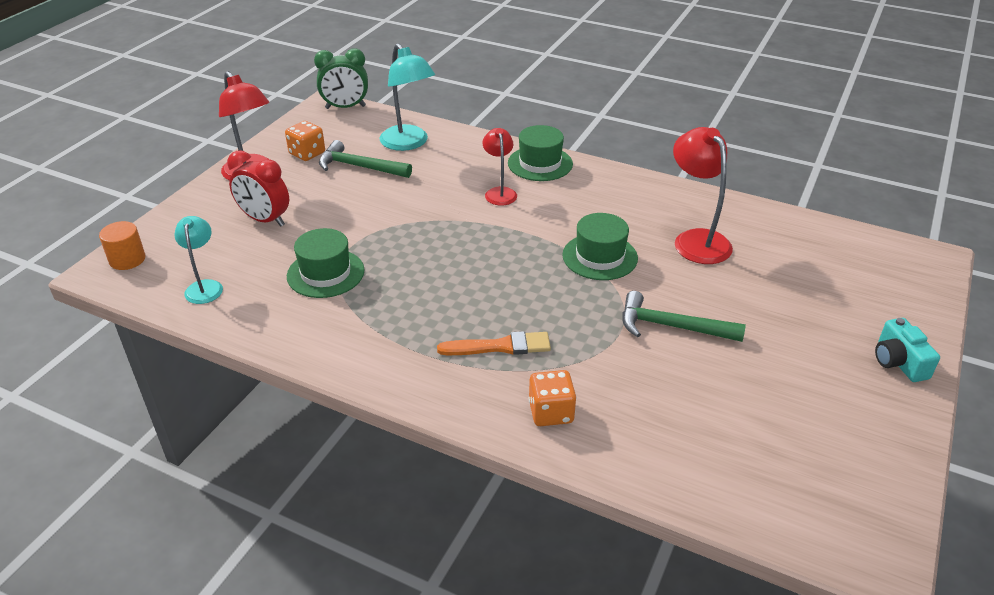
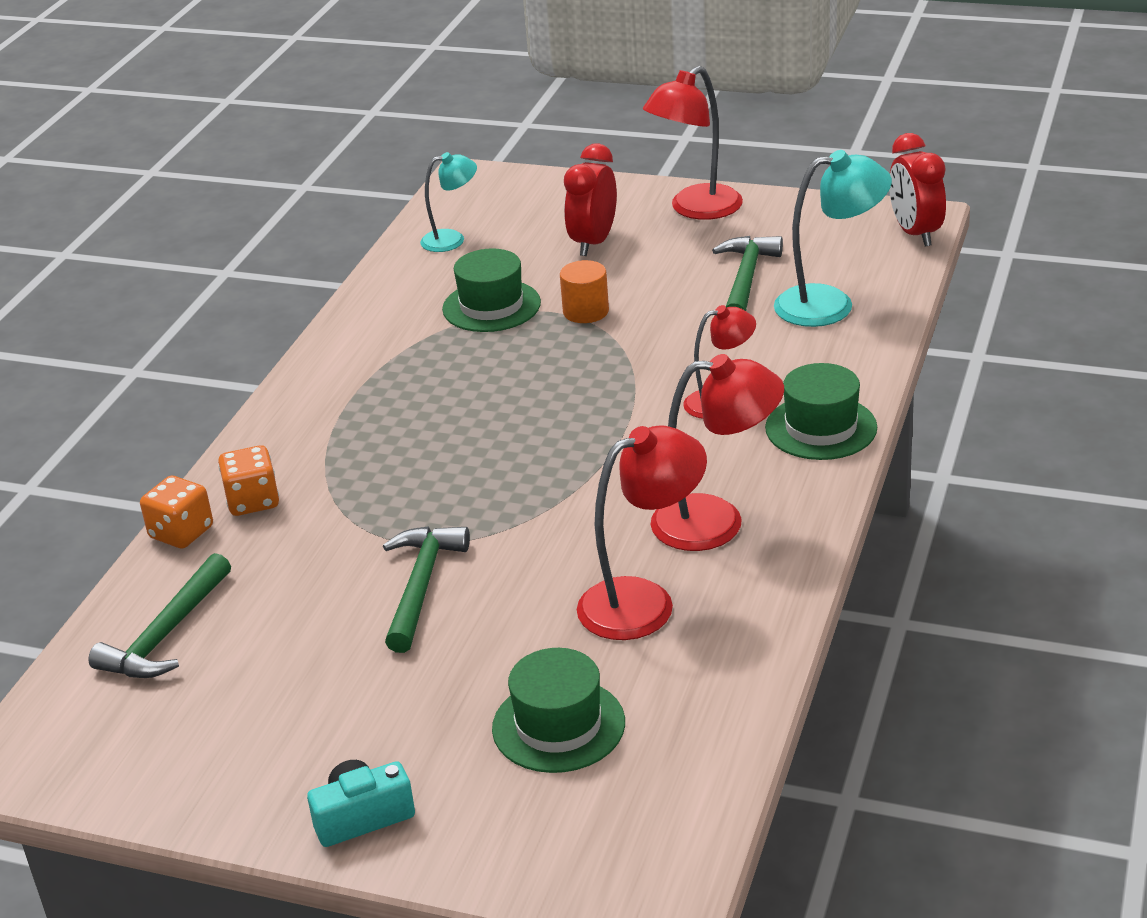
camera: 85 degrees right, 5 degrees down
orange cylinder [99,221,146,270] -> orange cylinder moved to [560,260,609,323]
orange dice [285,121,325,161] -> orange dice moved to [140,476,213,548]
green clock [314,48,368,109] -> red clock [889,133,946,247]
turquoise lamp [380,43,435,151] -> turquoise lamp turned 150 degrees counterclockwise [774,150,892,327]
orange brush [437,331,551,355] -> none
green hat [562,213,638,280] -> green hat moved to [492,648,625,773]
none -> green hammer [88,553,231,678]
none -> red lamp [650,354,784,551]

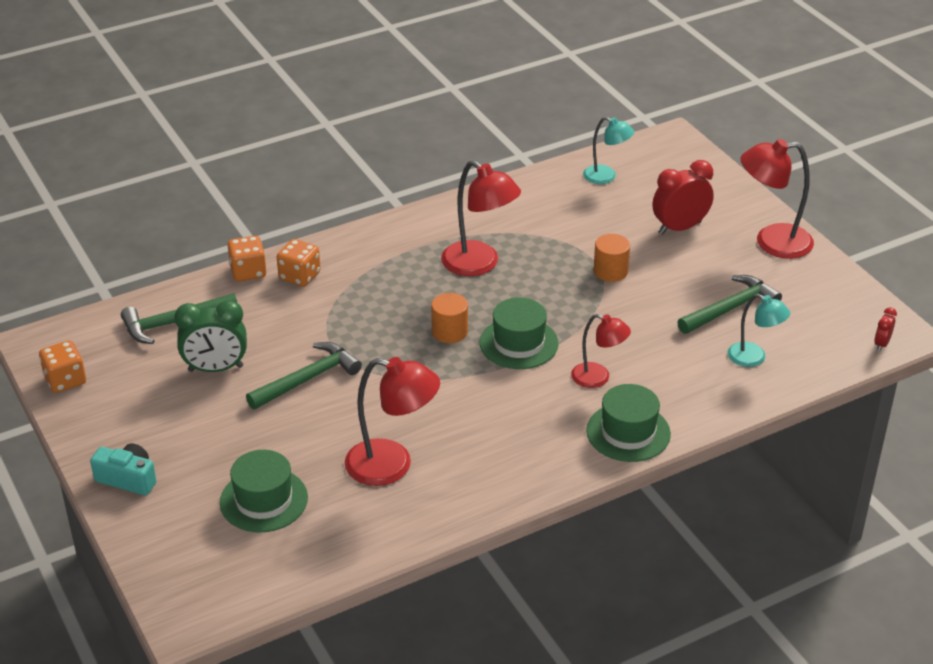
camera: 40 degrees right, 5 degrees up
green hat [442,248,541,332] -> green hat moved to [480,297,559,369]
red lamp [650,354,784,551] -> red lamp moved to [441,160,521,276]
turquoise lamp [774,150,892,327] -> turquoise lamp [727,294,790,367], size x0.61
red clock [889,133,946,247] -> red clock [874,307,897,351], size x0.48
none -> orange dice [39,340,86,393]
none -> green clock [174,300,247,372]
none -> orange cylinder [431,293,468,343]

